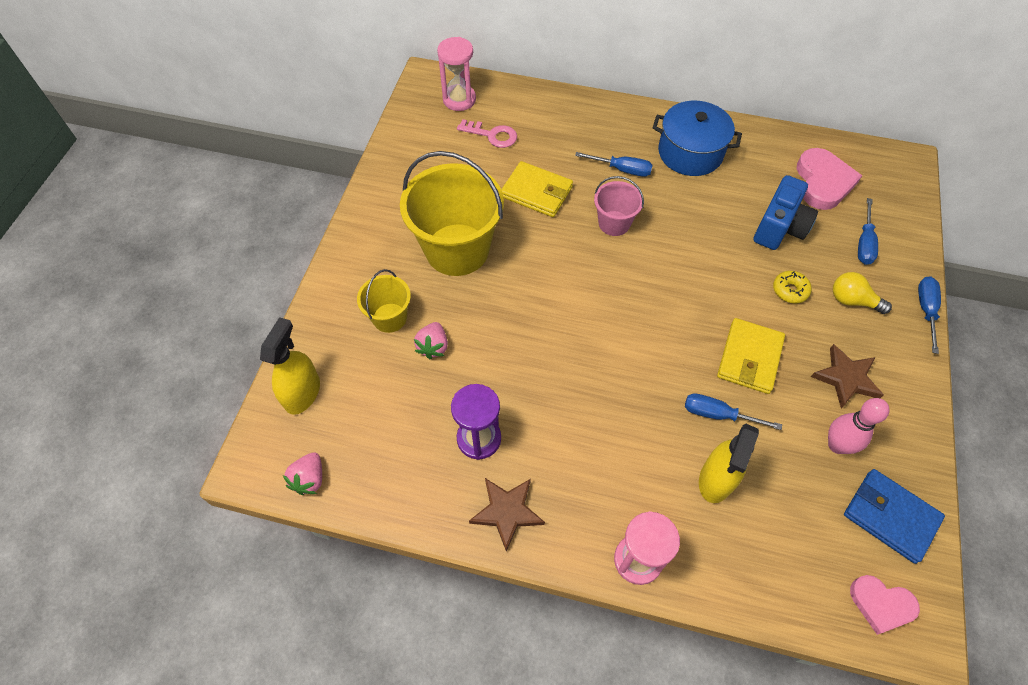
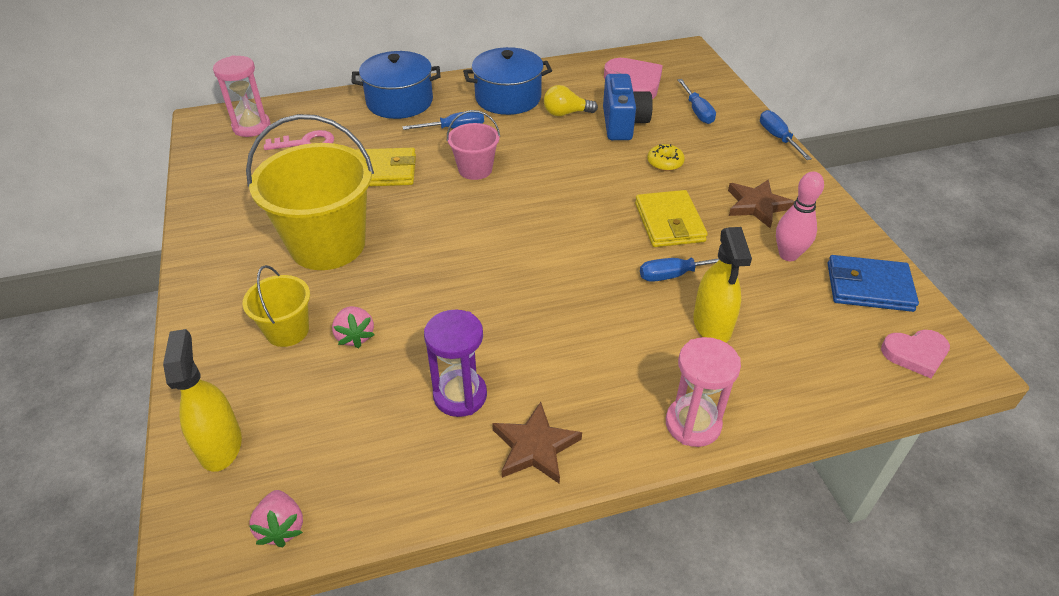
camera: 30 degrees left, 15 degrees down
yellow light bulb [833,272,892,314] -> yellow light bulb moved to [544,85,598,116]
none -> blue pot [351,51,441,119]

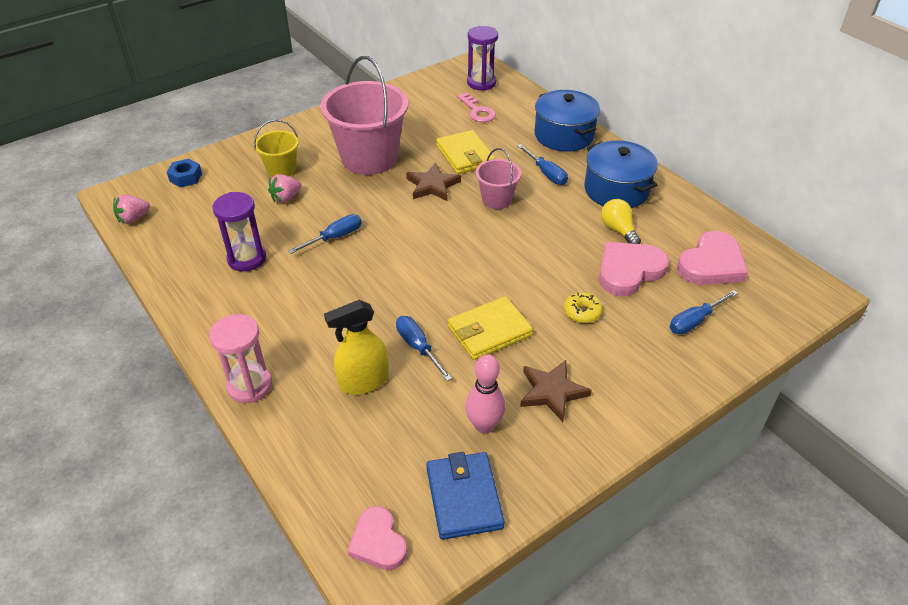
camera: 70 degrees right, 0 degrees up
yellow spray bottle [163,329,242,472] -> blue nut [167,159,202,188]
pink hourglass [213,56,271,137] -> purple hourglass [467,26,498,91]
yellow bucket [246,114,374,270] -> pink bucket [320,56,408,175]
brown star [492,402,582,484] -> brown star moved to [406,163,461,201]
blue camera [603,74,653,140] -> pink heart [599,242,669,296]
blue screwdriver [760,110,812,160] -> blue screwdriver moved to [288,214,362,254]

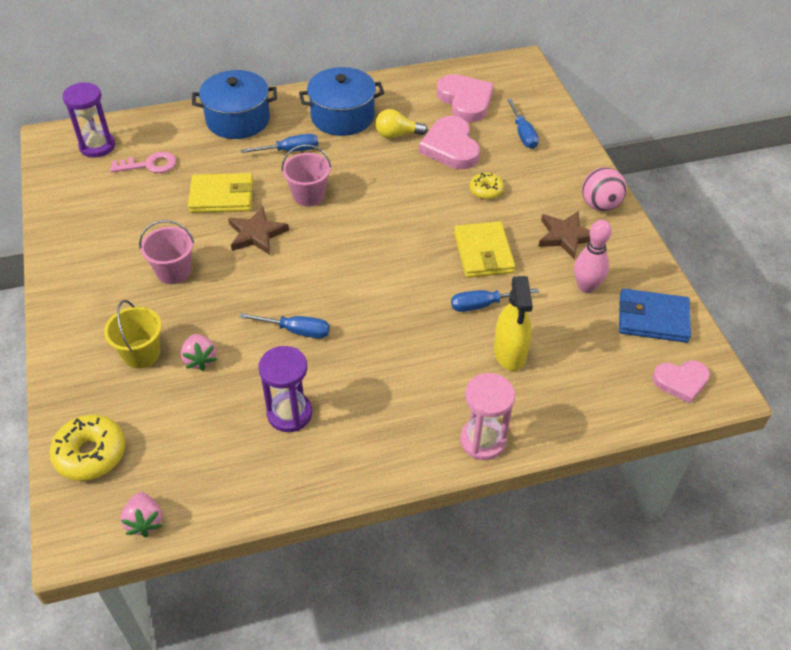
camera: 70 degrees left, 5 degrees up
blue nut [167,159,202,188] -> yellow donut [50,415,125,481]
blue screwdriver [288,214,362,254] -> blue screwdriver turned 120 degrees clockwise [239,313,330,339]
pink bucket [320,56,408,175] -> pink bucket [139,220,194,284], size x0.51
none -> pink ball [582,167,627,211]

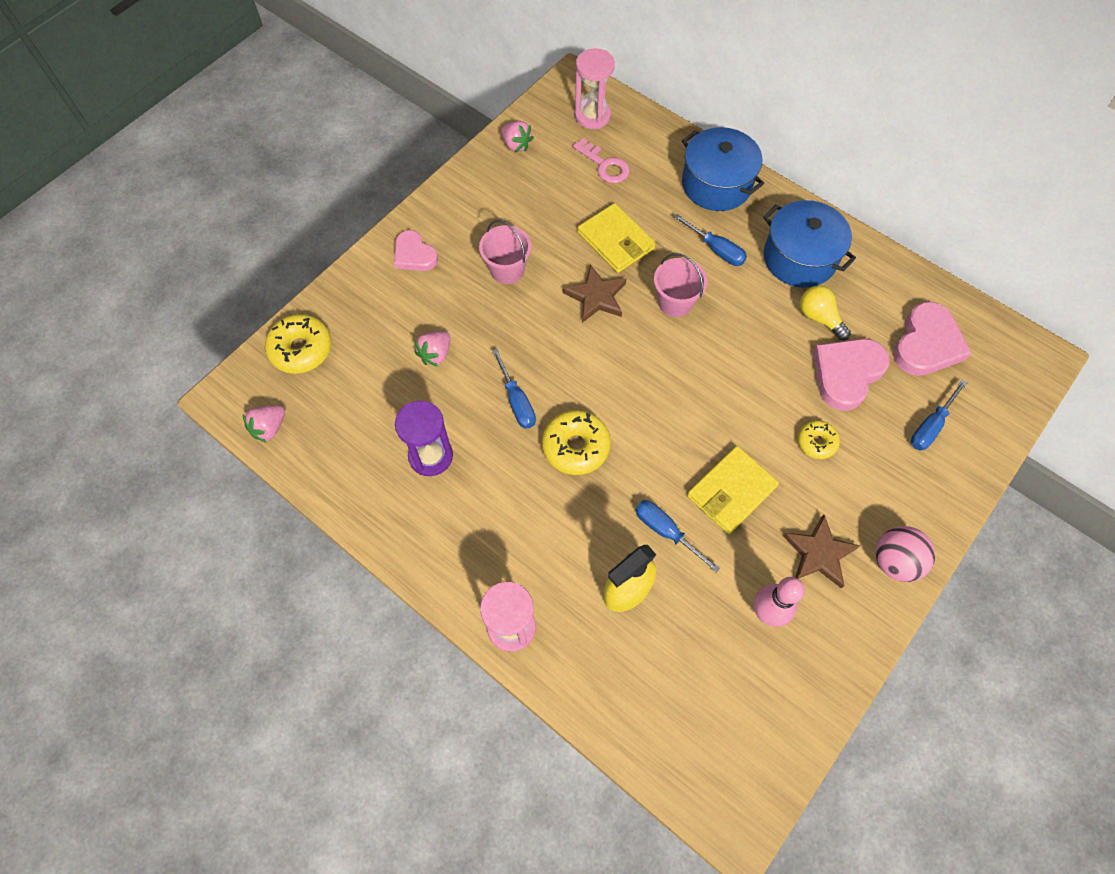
camera: 55 degrees right, 15 degrees up
purple hourglass [62,82,115,158] -> pink hourglass [575,49,615,129]
yellow bucket [104,300,162,368] -> none
blue wallet [619,289,691,343] -> none
pink heart [652,360,710,404] -> pink heart moved to [394,230,438,271]
none -> pink strawberry [501,121,534,152]
none -> yellow donut [542,410,611,475]

